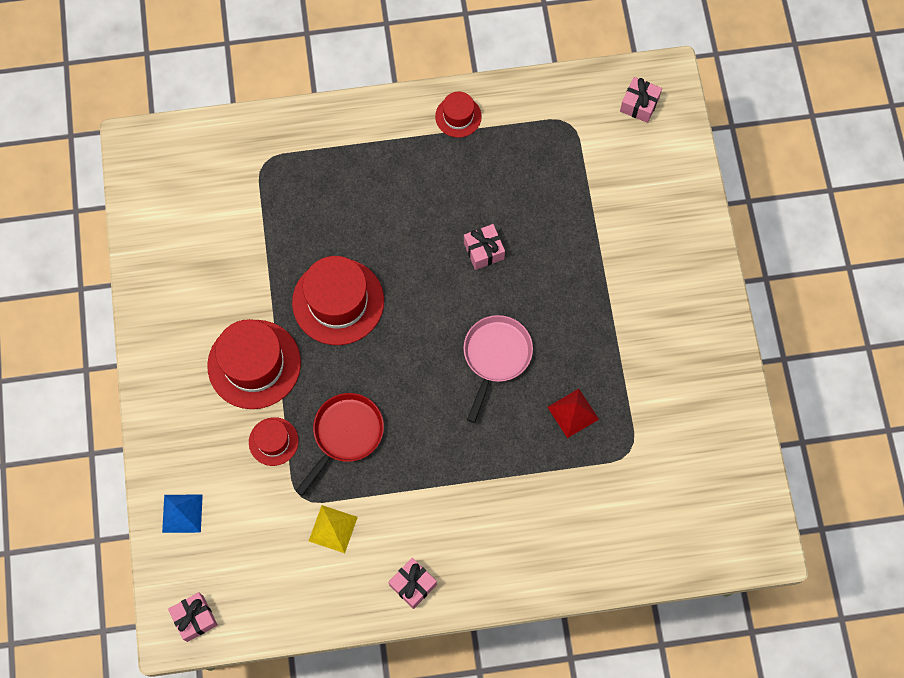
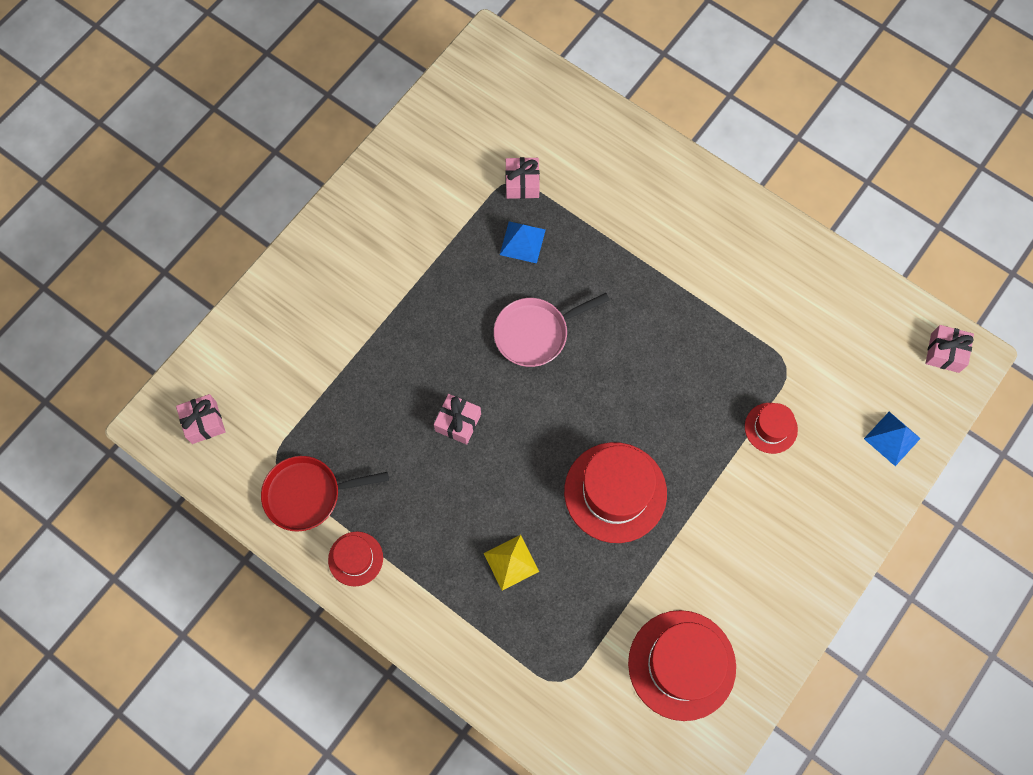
camera: 135 degrees left, 0 degrees up
red hat [207,319,301,409] -> red hat moved to [628,610,736,721]
red pan [296,393,384,496] -> red pan moved to [261,456,389,532]
yellow pyramid [309,505,358,553] -> yellow pyramid moved to [484,535,539,591]
pink gift [389,558,437,609] -> pink gift moved to [505,157,540,199]
red pyramid [548,389,599,438] -> blue pyramid [500,221,546,263]

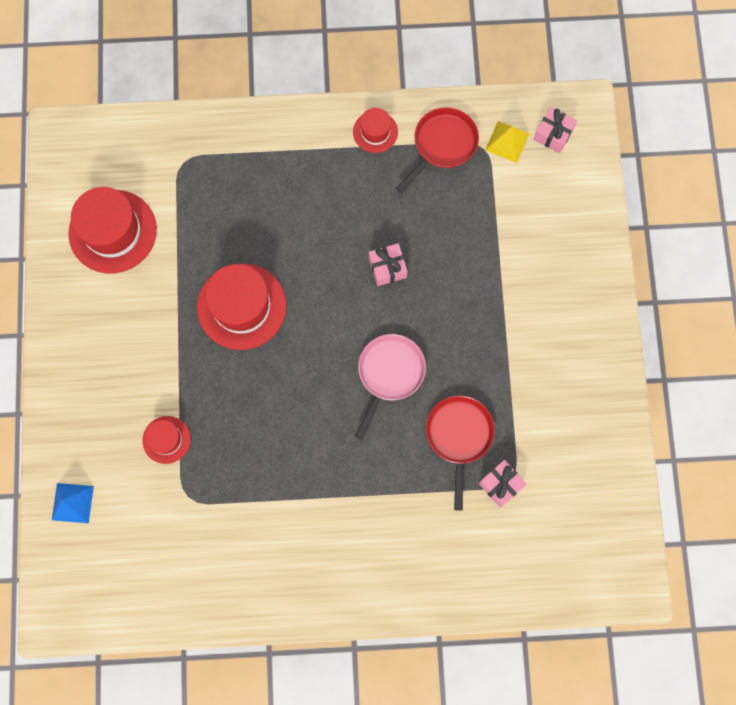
camera: 140 degrees right, 5 degrees up
yellow pyramid [484,535,539,591] -> yellow pyramid moved to [485,121,529,163]
blue pyramid [500,221,546,263] -> red pan [426,396,495,511]
pink gift [926,325,974,373] -> none

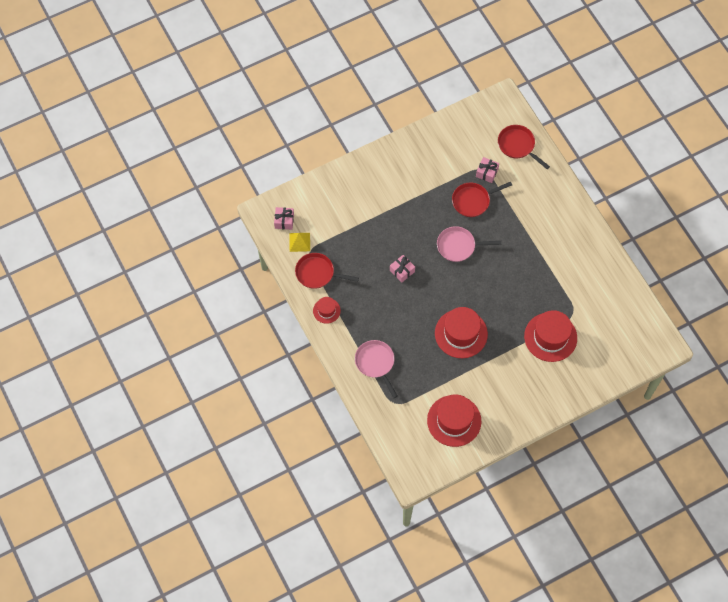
camera: 115 degrees left, 10 degrees down
blue pyramid [52,483,94,523] -> none
red hat [142,416,191,464] -> red hat [524,310,577,362], size x1.90
none -> pink pan [355,340,398,398]
none -> red pan [498,125,550,169]

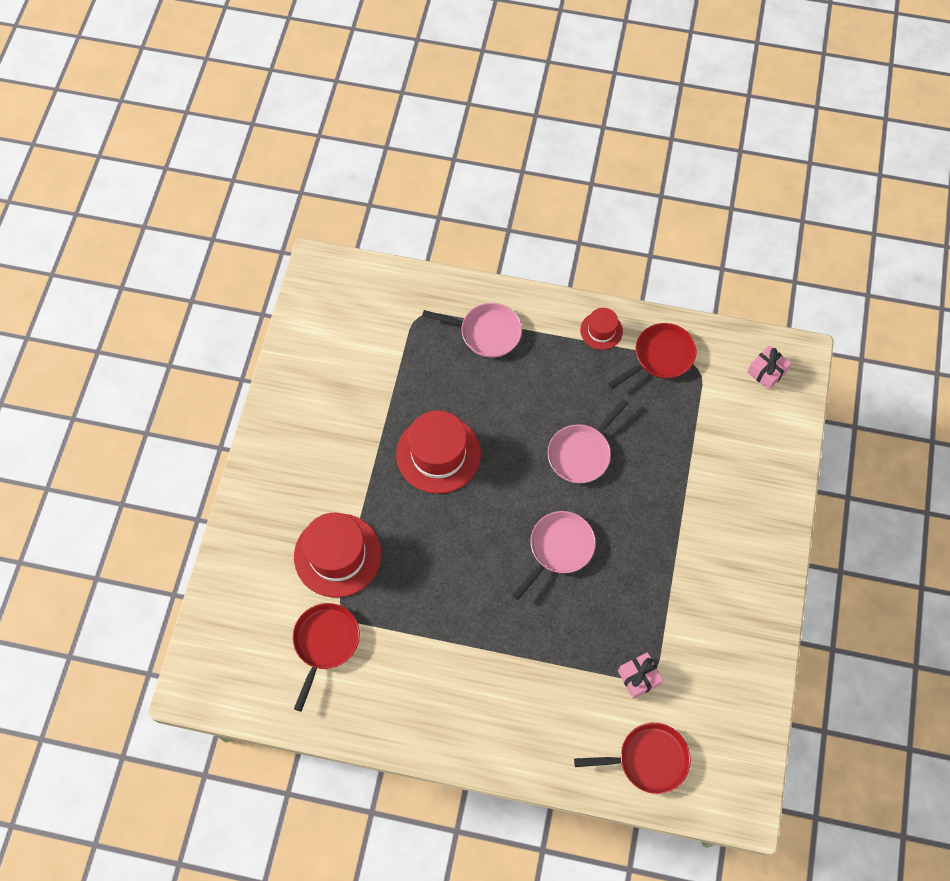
camera: 130 degrees right, 0 degrees up
yellow pyramid [289,233,310,252] -> none
pink gift [390,255,415,283] -> pink pan [548,399,628,484]
red hat [427,394,481,447] -> none
red pan [452,182,512,217] -> red pan moved to [293,603,360,712]

